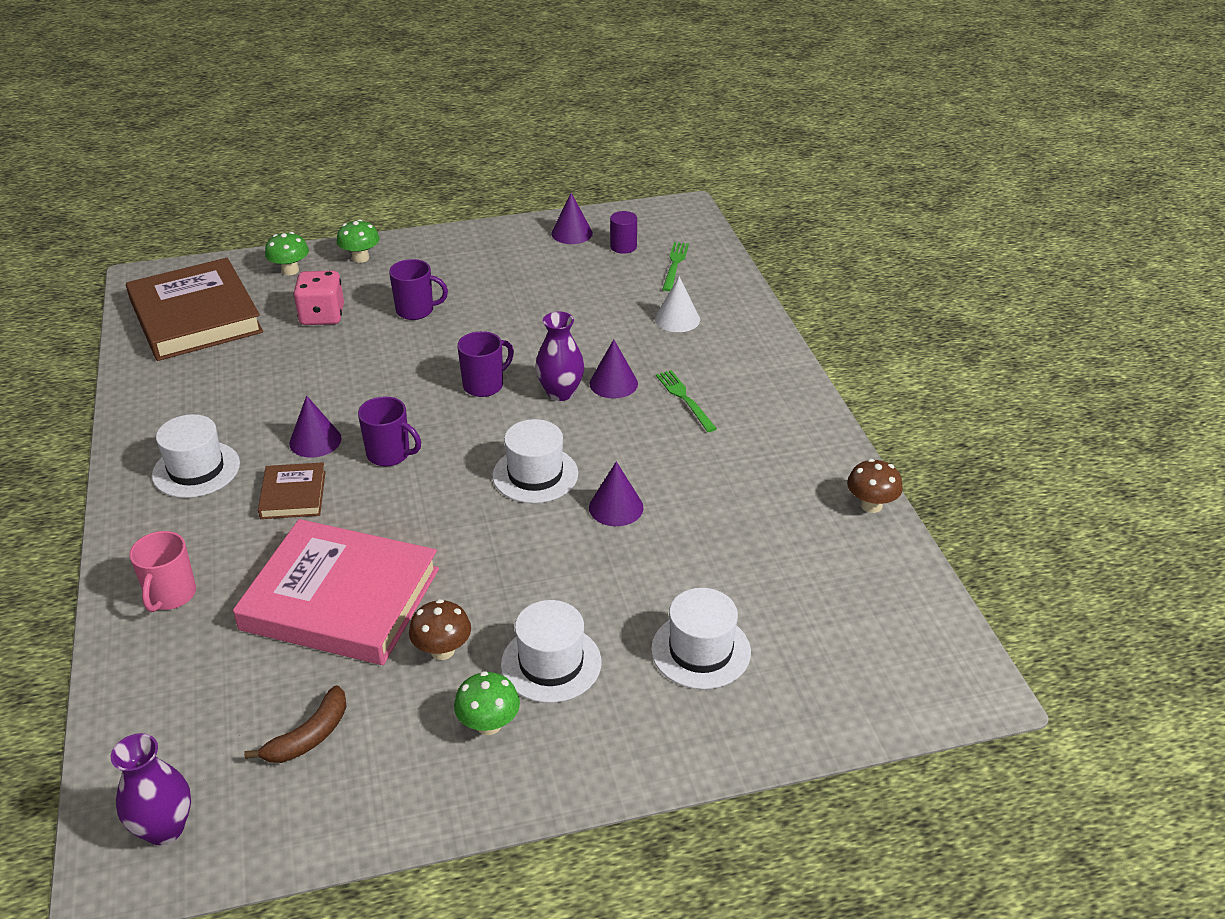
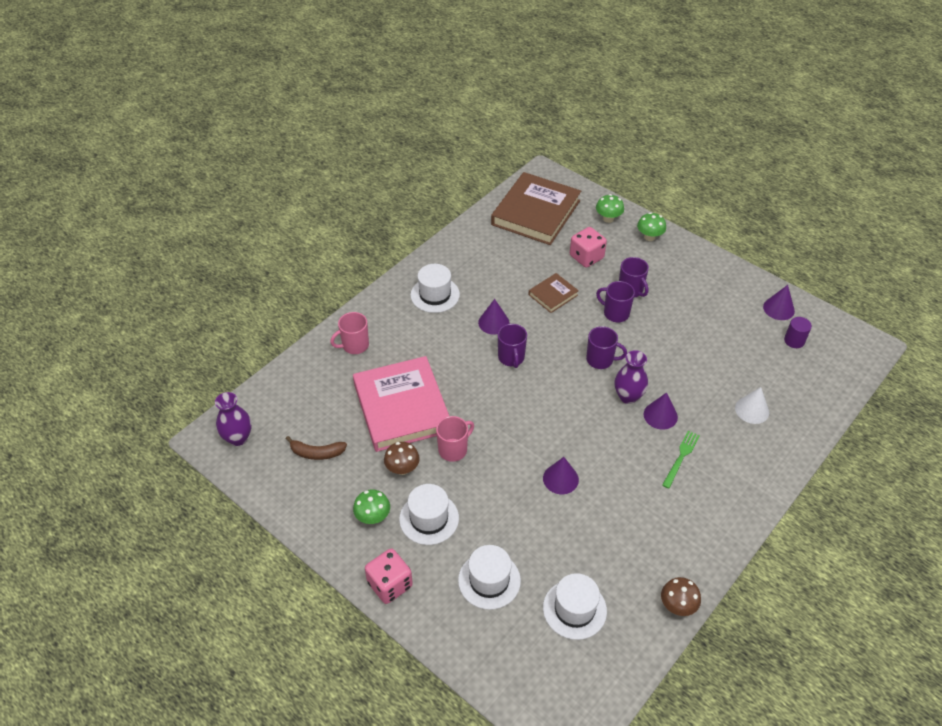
camera: 55 degrees right, 10 degrees up
brown book [258,462,326,519] -> brown book moved to [529,273,579,313]
white hat [492,419,578,503] -> white hat moved to [543,573,607,640]
green fork [662,242,689,291] -> none
none -> pink dice [365,549,413,604]
none -> pink mug [436,416,474,462]
none -> purple mug [596,281,635,322]

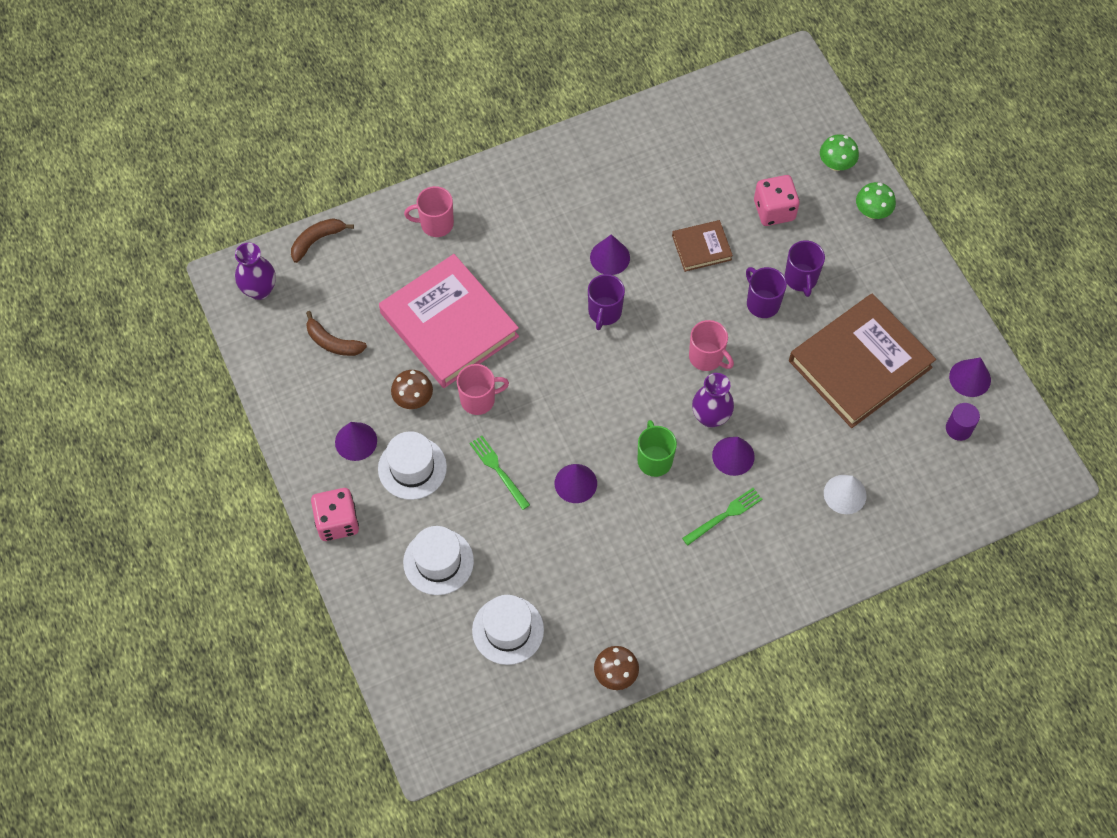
camera: 25 degrees right, 15 degrees up
pink book [353,356,449,452] -> pink book turned 45 degrees counterclockwise [379,254,519,388]
green mushroom [353,489,390,524] -> purple cone [335,422,377,461]
white hat [410,264,460,313] -> none
brown book [491,172,581,245] -> brown book moved to [789,294,936,428]
purple mug [586,326,627,369] -> pink mug [689,320,734,371]
none -> brown banana [291,218,354,263]
none -> green fork [469,436,530,510]
none -> green mug [638,420,677,477]

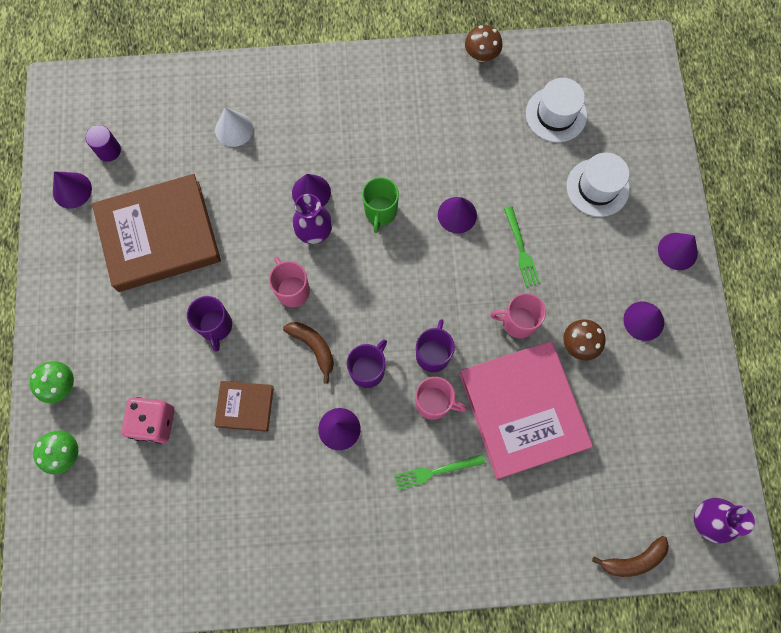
camera: 160 degrees left, 10 degrees up
brown banana [306,311,367,356] -> brown banana moved to [283,322,334,384]
pink dice [311,488,359,541] -> purple cone [658,233,698,270]
white hat [378,431,447,500] -> none
pink mug [404,186,454,237] -> pink mug moved to [416,377,467,420]
green fork [682,488,762,545] -> green fork moved to [394,454,485,490]
purple mug [785,240,825,297] -> purple mug moved to [416,319,455,372]

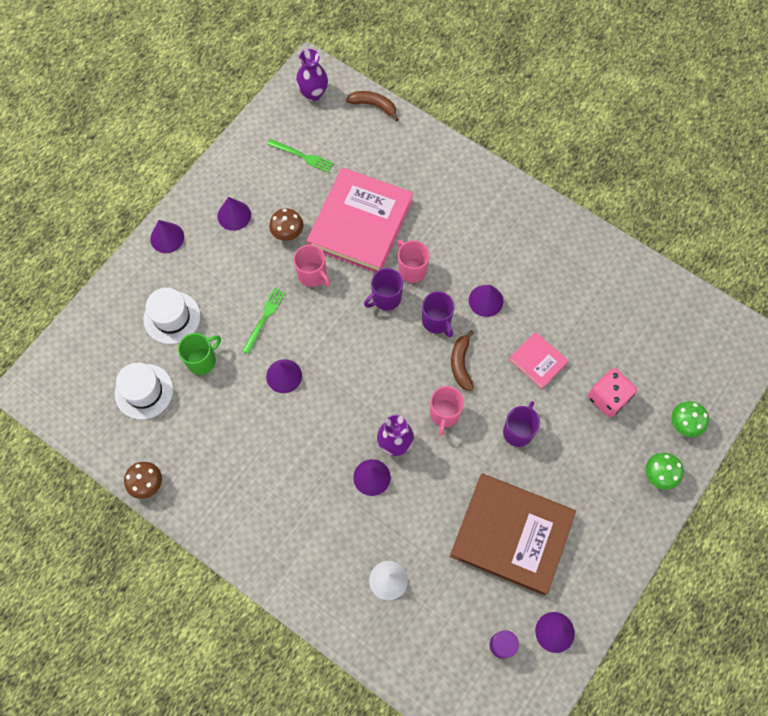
camera: 140 degrees left, 5 degrees down
brown book [214,381,274,432] -> pink book [509,332,568,389]
purple mug [347,339,387,388] -> purple mug turned 105 degrees counterclockwise [422,291,454,337]
green mug [362,177,399,233] -> green mug moved to [178,333,221,375]
green fork [394,454,485,490] -> green fork moved to [267,139,334,173]

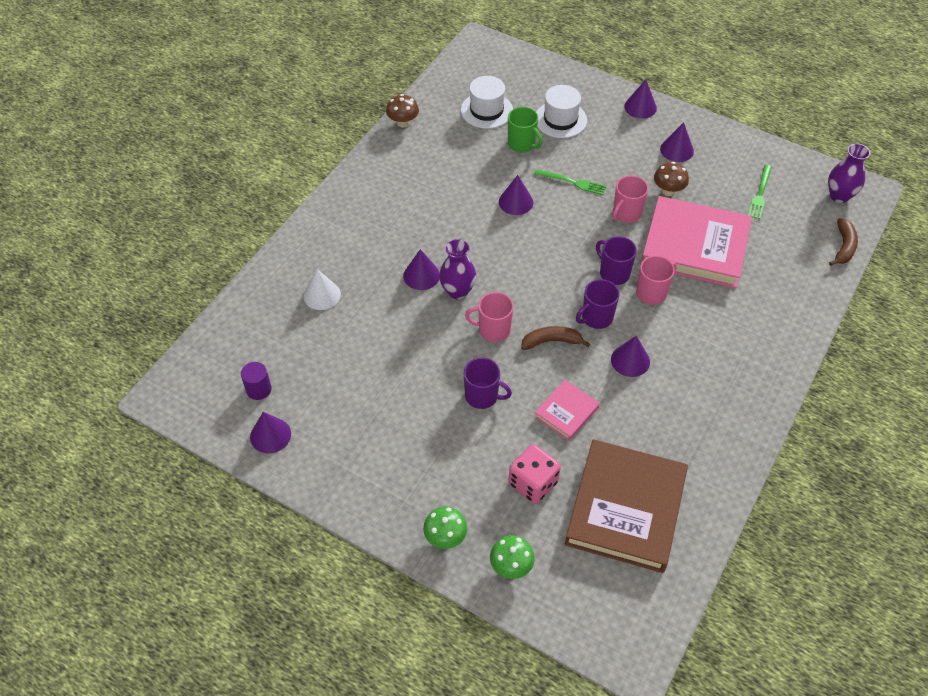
camera: 85 degrees right, 15 degrees down
brown book [450,474,576,596] -> brown book moved to [565,439,688,573]

